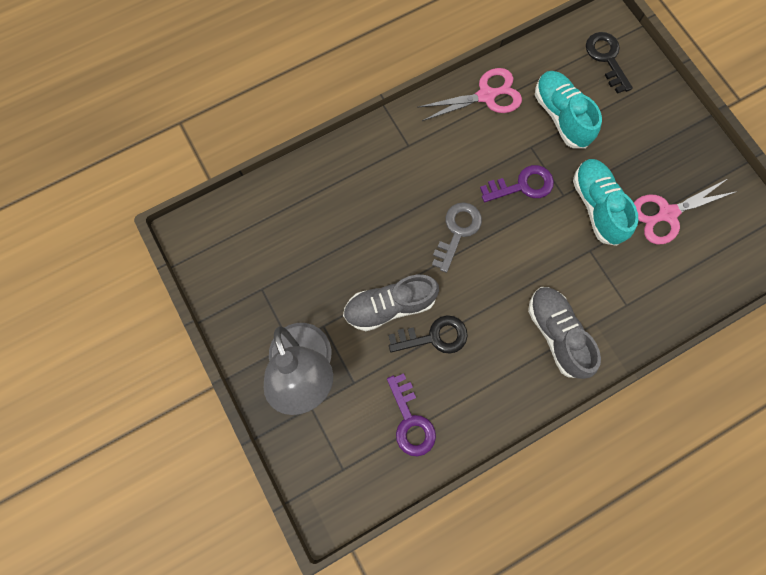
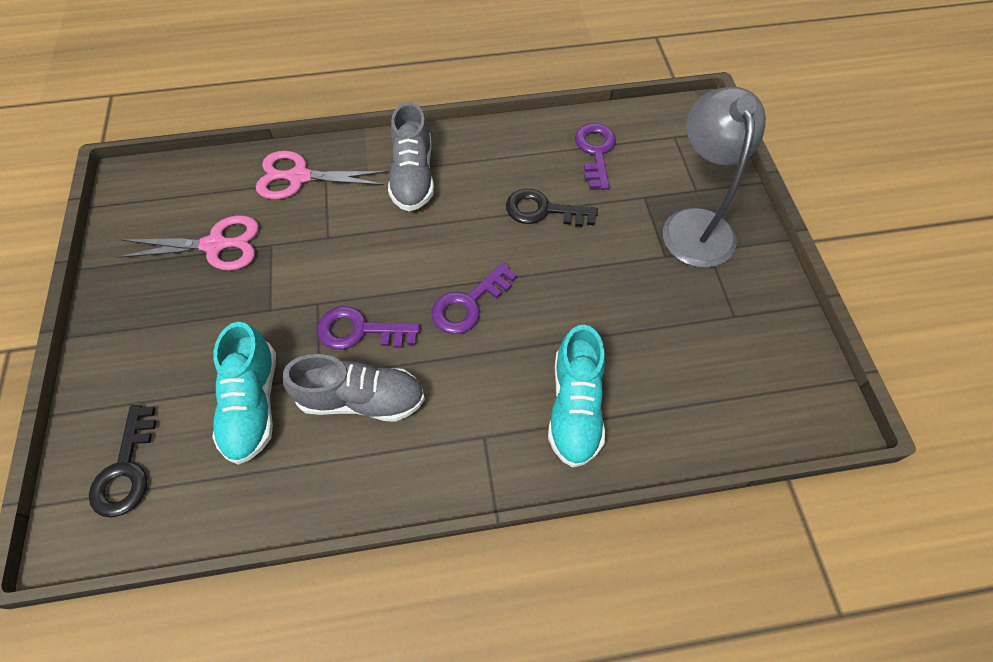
camera: 160 degrees left, 15 degrees down
grey shoe [343,275,439,331] -> grey shoe moved to [283,354,425,422]
pink scissors [417,68,522,121] -> pink scissors moved to [256,151,387,200]
grey key [432,202,482,273] -> purple key [431,262,517,334]
turquoise shoe [573,159,638,246] -> turquoise shoe moved to [548,325,605,467]

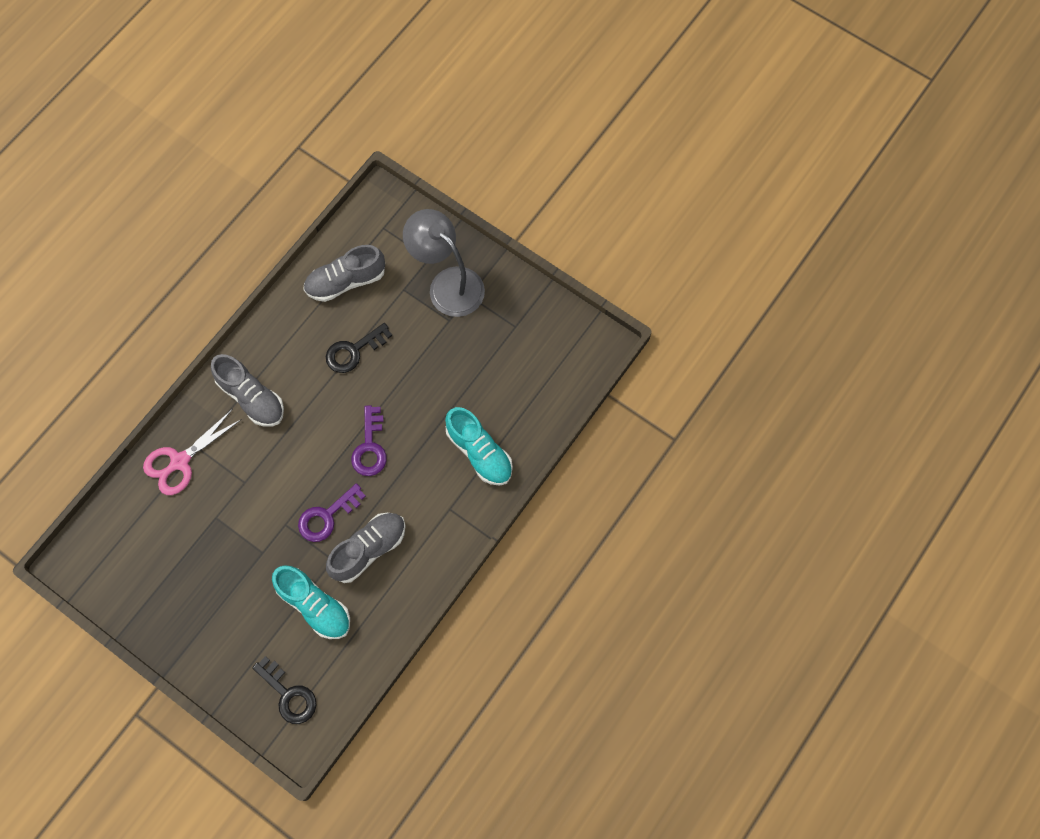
camera: 45 degrees left, 10 degrees up
pink scissors [117,215,259,271] -> none
purple key [575,123,616,190] -> grey shoe [303,245,385,302]

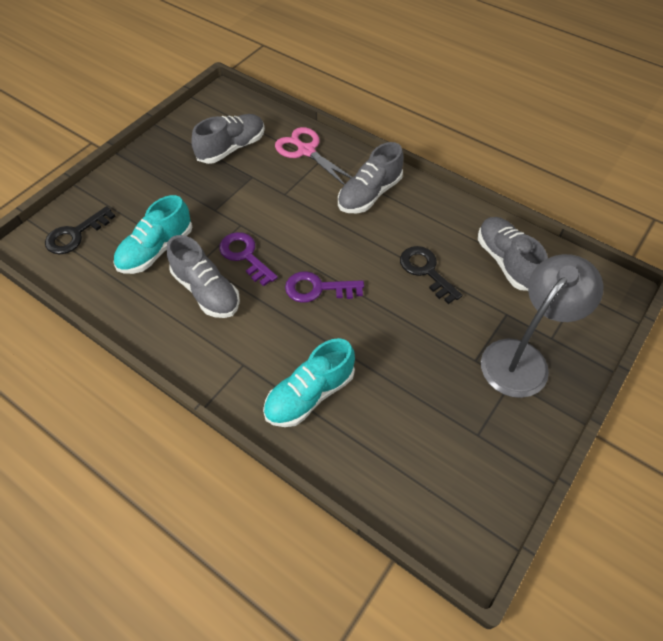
camera: 90 degrees right, 15 degrees down
none -> grey shoe [191,114,265,164]

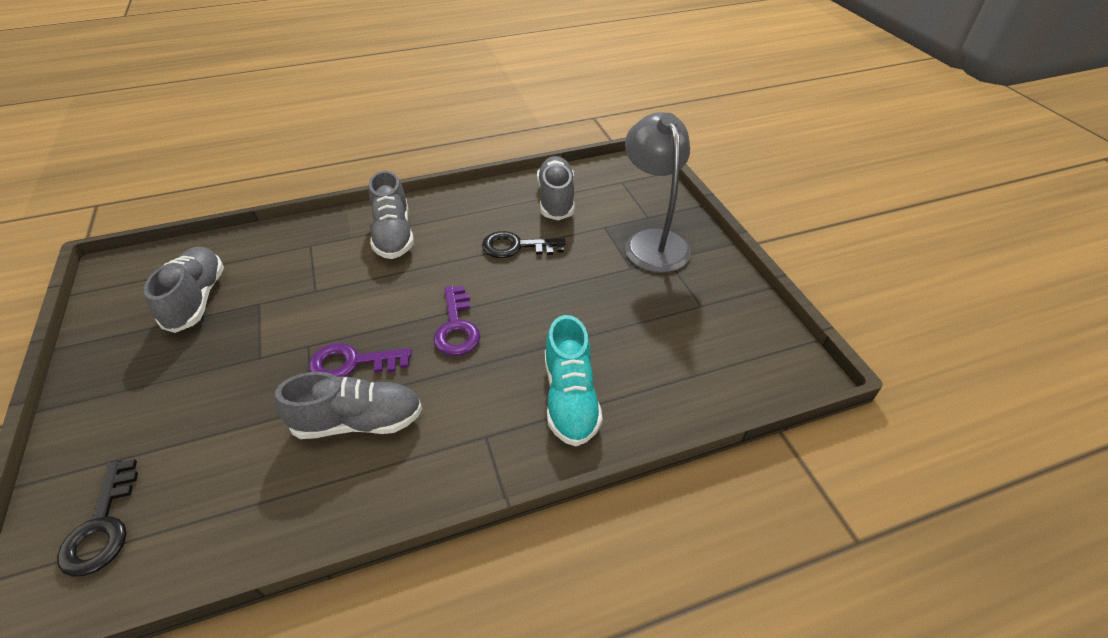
camera: 55 degrees left, 10 degrees down
turquoise shoe [113,195,192,274] -> none
pink scissors [275,127,353,185] -> none
purple key [285,271,364,303] -> purple key turned 45 degrees counterclockwise [433,286,480,356]
grey shoe [478,217,548,291] -> grey shoe turned 75 degrees clockwise [537,156,574,220]

